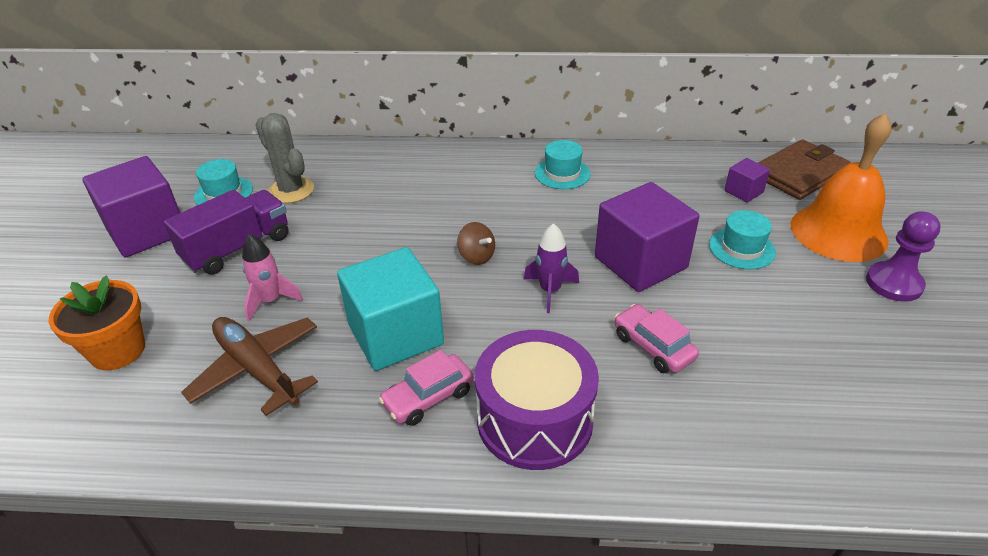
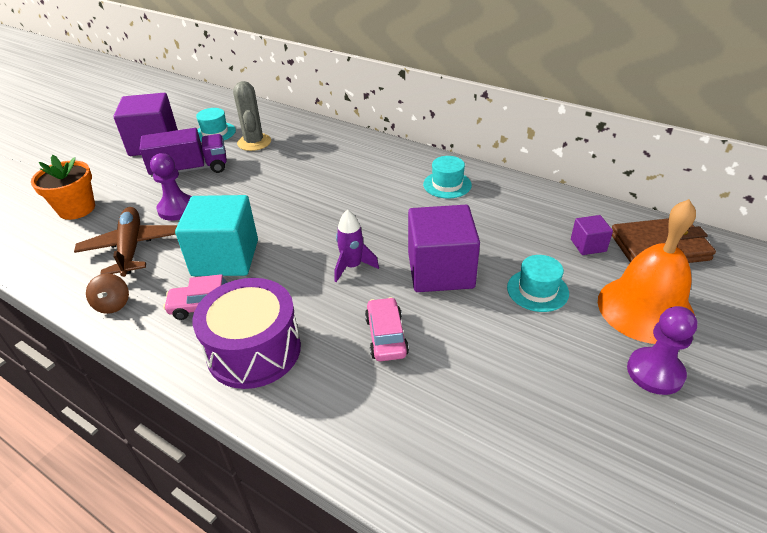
camera: 30 degrees right, 0 degrees up
pink rocket [242,234,303,321] -> purple pawn [150,153,192,221]
brown spinning top [457,222,495,265] -> brown spinning top moved to [86,273,129,314]

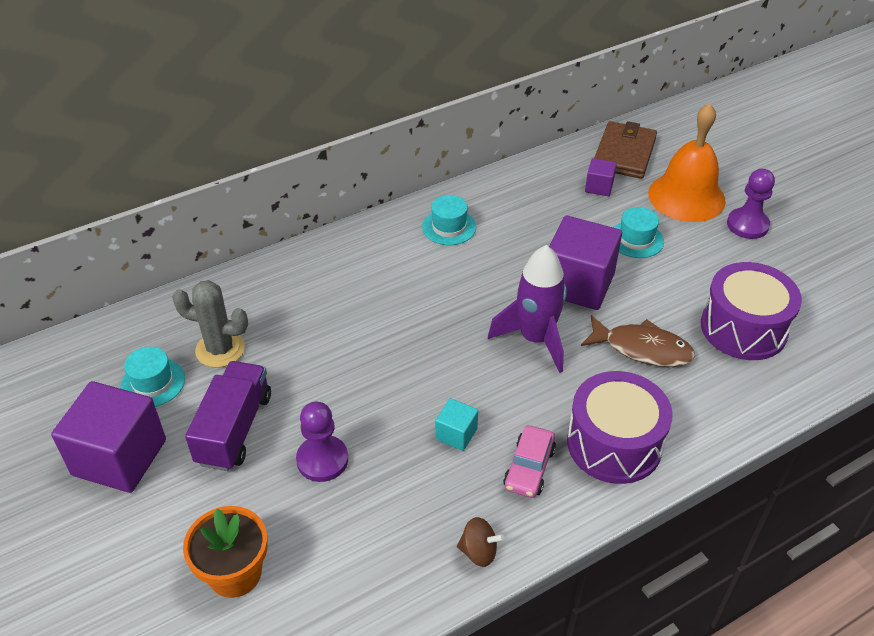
camera: 65 degrees left, 5 degrees up
brown plane [74,207,177,277] -> none
turquoise cube [175,195,258,276] -> turquoise cube [435,398,478,451], size x0.47
purple rocket [335,209,379,282] -> purple rocket [488,245,567,373], size x1.69
pink car [365,297,409,361] -> brown fish [581,315,695,367]
none -> purple drum [701,262,802,360]

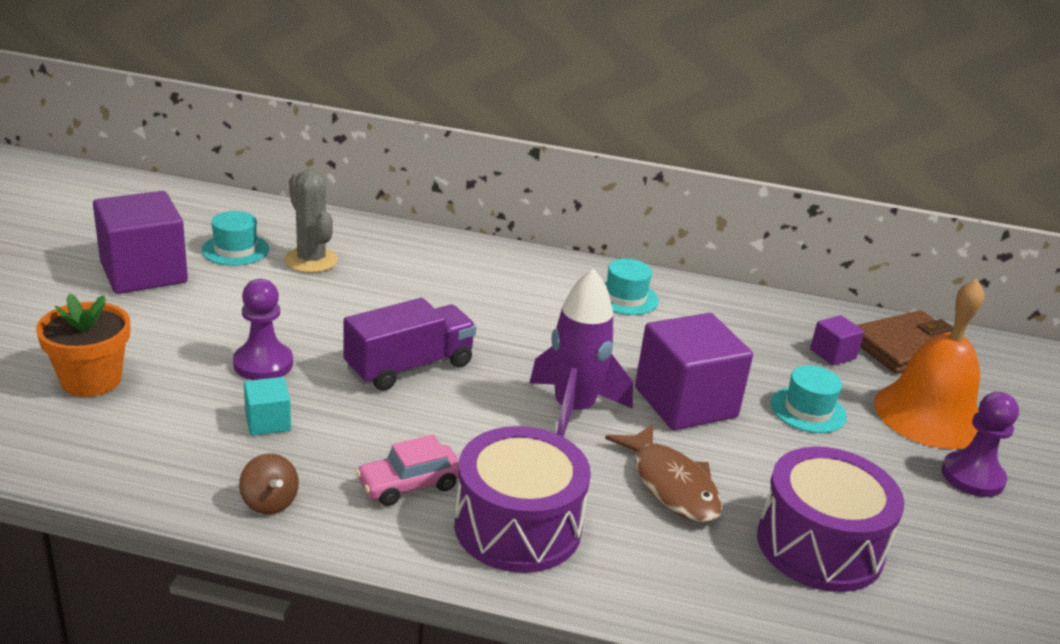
camera: 40 degrees right, 15 degrees down
purple truck [185,361,271,471] -> purple truck moved to [343,298,476,391]
turquoise cube [435,398,478,451] -> turquoise cube moved to [244,377,291,436]

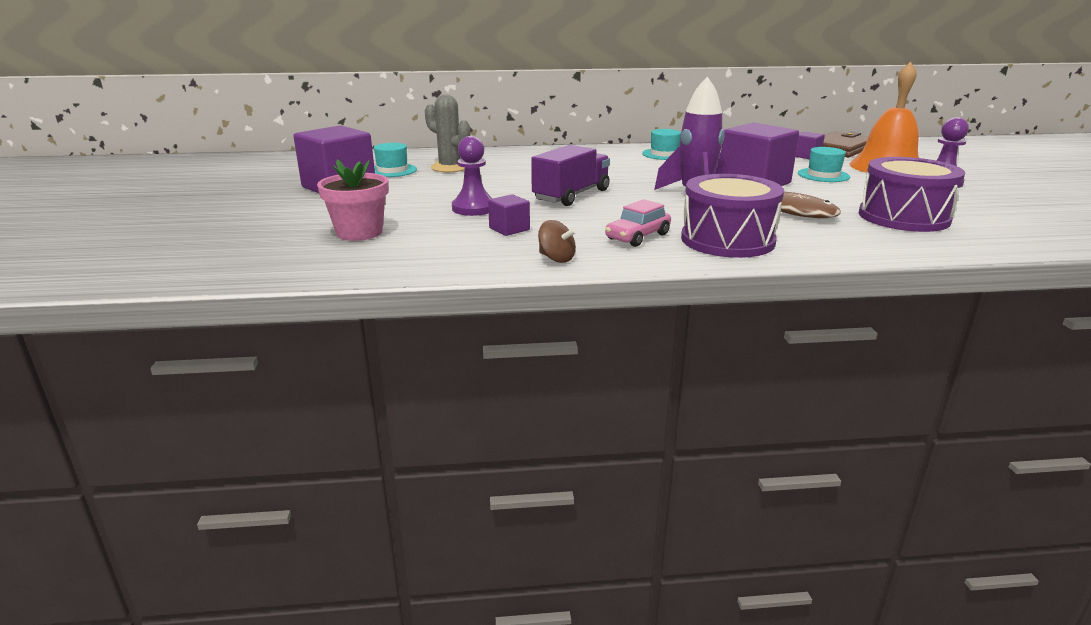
camera: 15 degrees left, 5 degrees down
orange flower pot [36,293,130,397] -> pink flower pot [317,160,389,241]
turquoise cube [244,377,291,436] -> purple cube [488,194,530,236]

